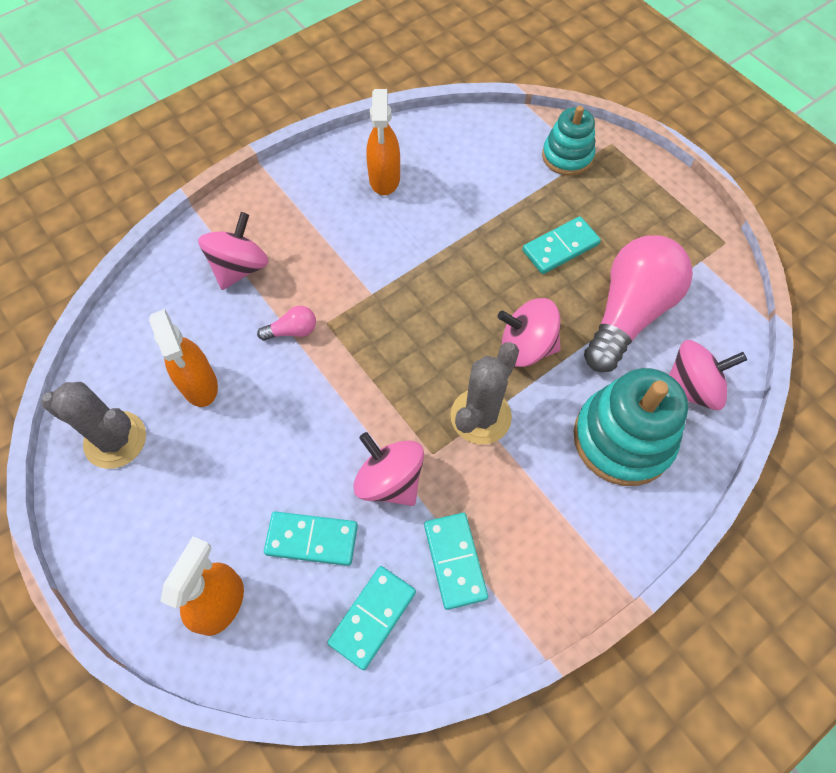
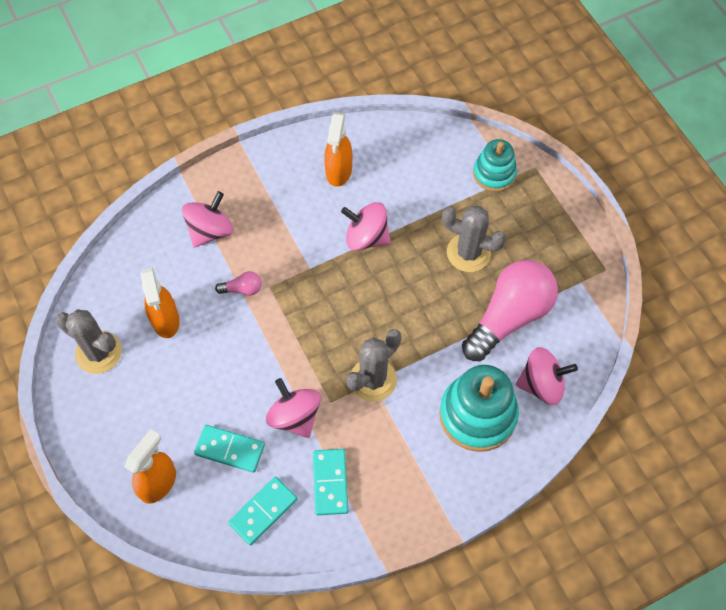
camera: 10 degrees right, 0 degrees up
pink spinning top [497,298,561,367] -> pink spinning top moved to [341,202,391,251]
turquoise domino [523,216,601,274] -> grey cactus [442,206,506,272]

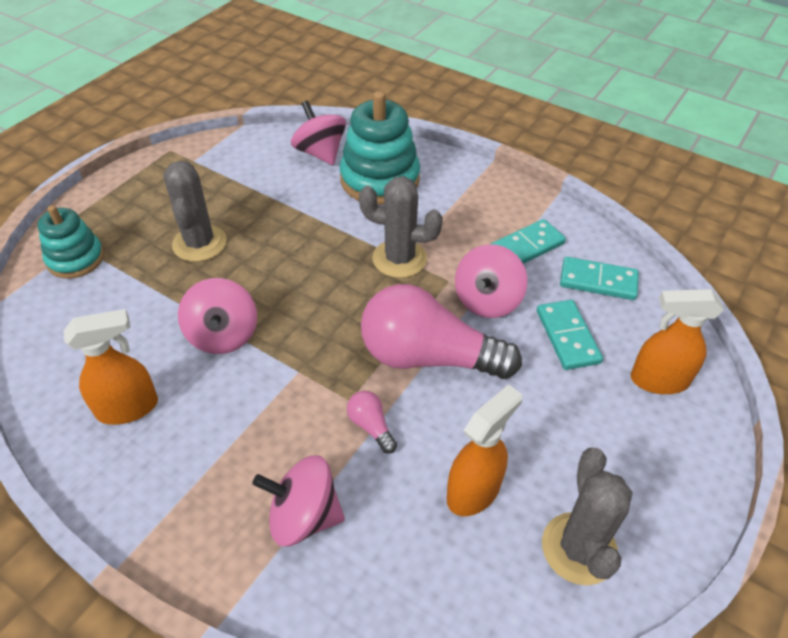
camera: 120 degrees left, 15 degrees down
pink light bulb [462,260,558,361] -> pink light bulb moved to [361,284,522,379]

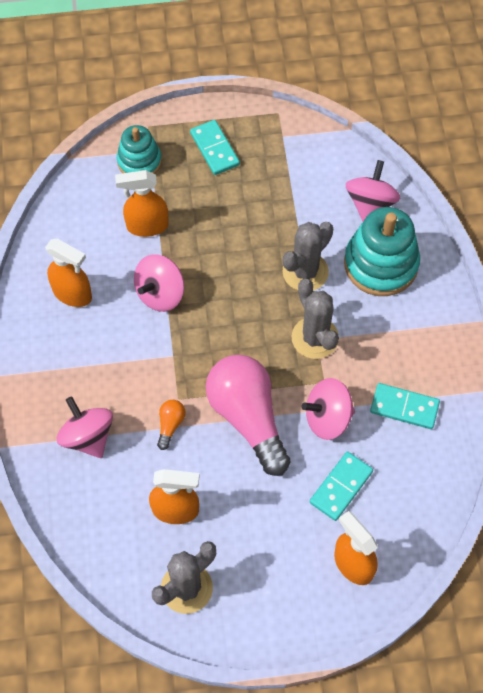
camera: 50 degrees right, 15 degrees up
grey cactus [163,161,227,262] -> grey cactus moved to [283,222,333,291]
pink light bulb [347,391,397,454] -> orange light bulb [157,400,186,450]
turquoise domino [560,257,639,300] -> turquoise domino moved to [190,120,240,175]
none -> orange spray bottle [115,170,169,237]

